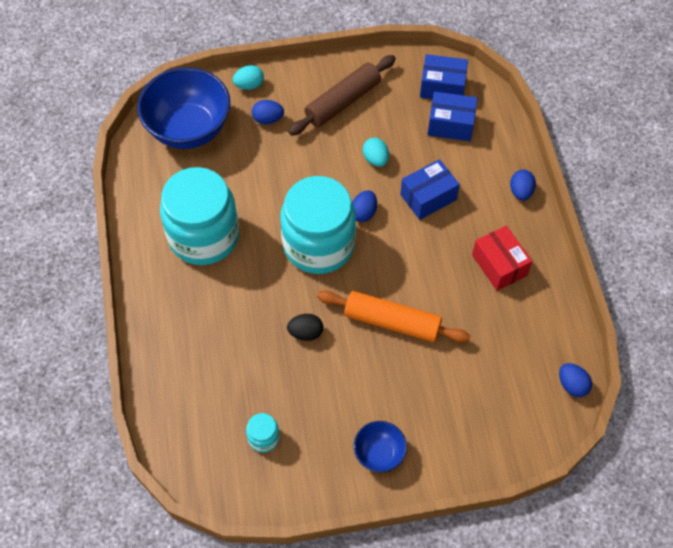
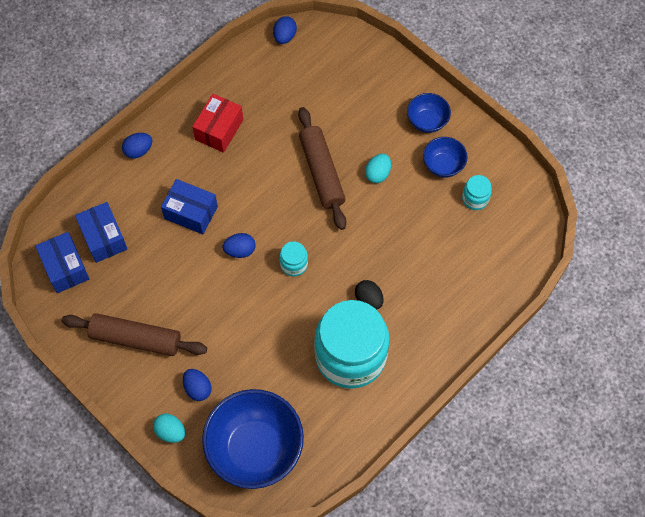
camera: 125 degrees left, 5 degrees up
turquoise jar [280,176,356,274] -> turquoise jar [279,241,308,276], size x0.40
black egg [287,314,323,341] -> black egg moved to [355,280,384,310]
orange rolling pin [317,290,470,343] -> brown rolling pin [298,107,346,230]
turquoise egg [363,138,389,167] -> turquoise egg moved to [365,154,391,183]
none -> blue bowl [423,137,468,178]

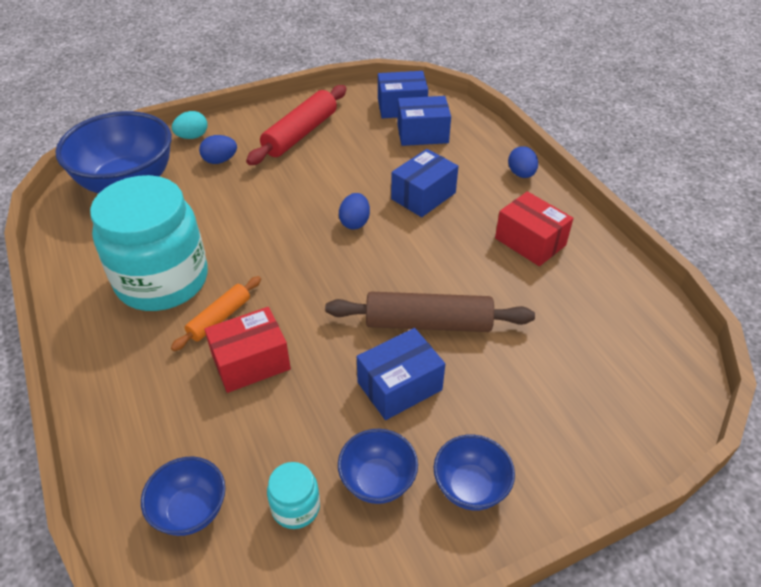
camera: 110 degrees right, 20 degrees down
brown rolling pin [62,313,207,356] -> red rolling pin [246,85,347,165]
blue egg [273,16,297,44] -> none
turquoise jar [279,241,308,276] -> none
black egg [355,280,384,310] -> orange rolling pin [171,276,261,351]
turquoise egg [365,154,391,183] -> blue box [357,328,445,420]
none -> blue bowl [141,456,225,536]
none -> red box [204,307,291,393]

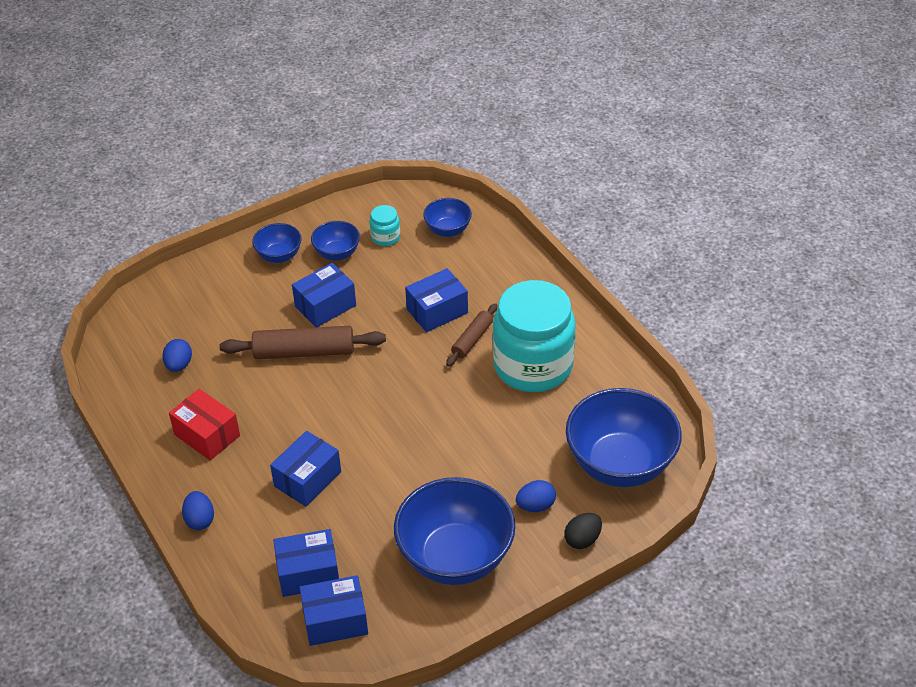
camera: 175 degrees right, 0 degrees up
orange rolling pin [171,276,261,351] -> brown rolling pin [446,303,498,367]
turquoise egg [172,111,207,139] -> black egg [564,513,602,549]
red box [204,307,291,393] -> blue box [405,268,468,332]
red rolling pin [246,85,347,165] -> blue bowl [394,477,516,585]
blue egg [339,193,370,229] -> blue egg moved to [162,339,192,372]

